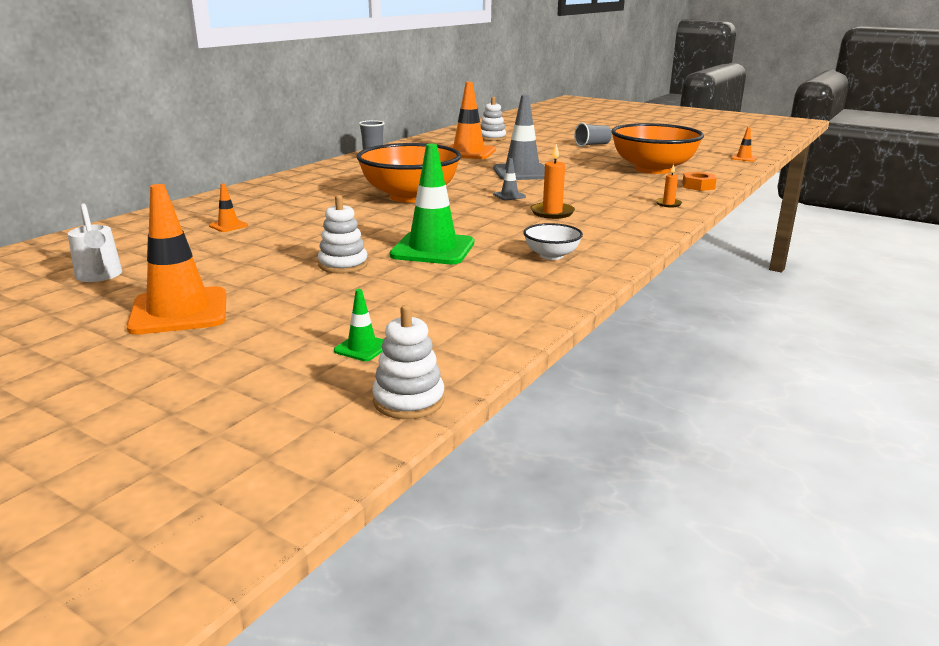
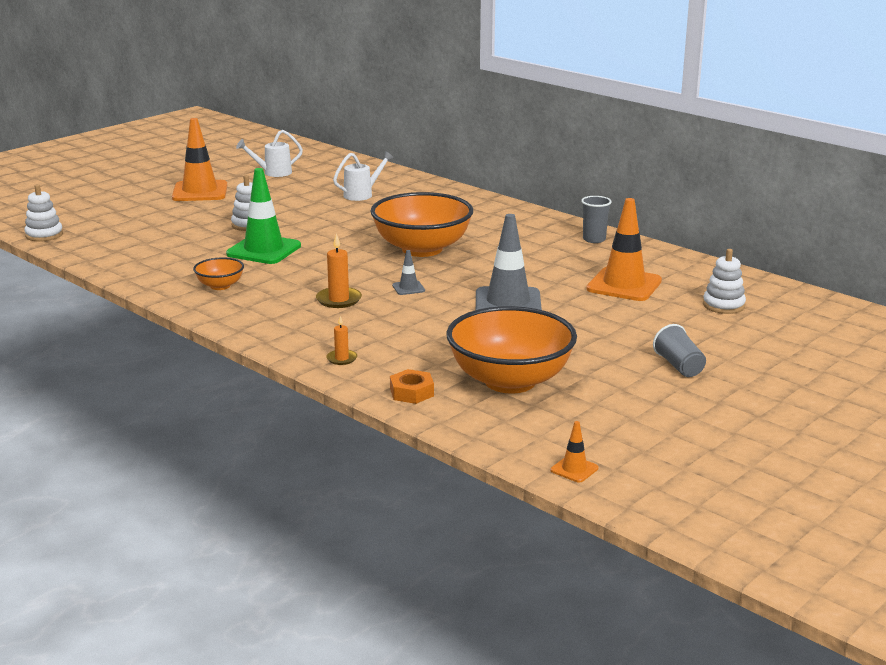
camera: 100 degrees right, 0 degrees up
orange traffic cone [209,183,248,232] -> white watering can [333,151,394,201]
green traffic cone [334,289,384,361] -> none
white bowl [523,223,583,260] -> orange bowl [193,257,244,290]

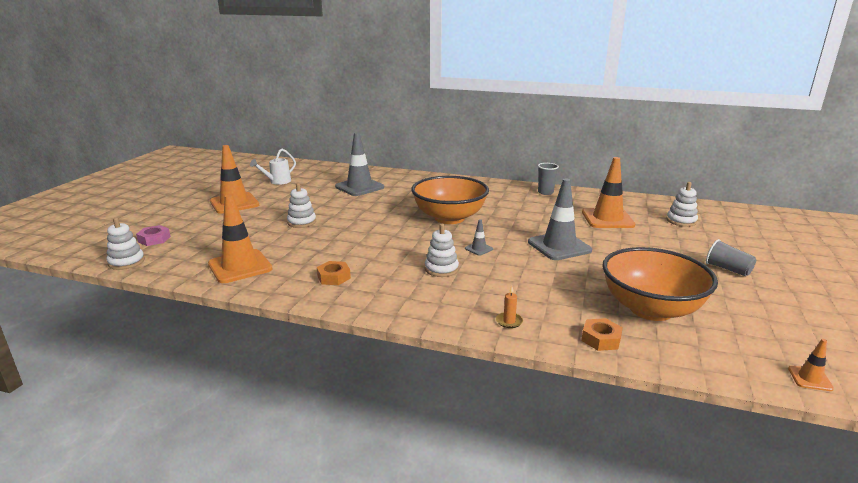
camera: 25 degrees left, 0 degrees up
orange bowl [193,257,244,290] -> orange nut [317,261,351,285]
green traffic cone [226,168,301,264] -> none
orange candle [316,233,362,308] -> white stacking toy [425,224,459,277]
white watering can [333,151,394,201] -> grey traffic cone [335,133,384,196]
none -> pink nut [136,225,171,246]
none -> orange traffic cone [208,194,272,283]

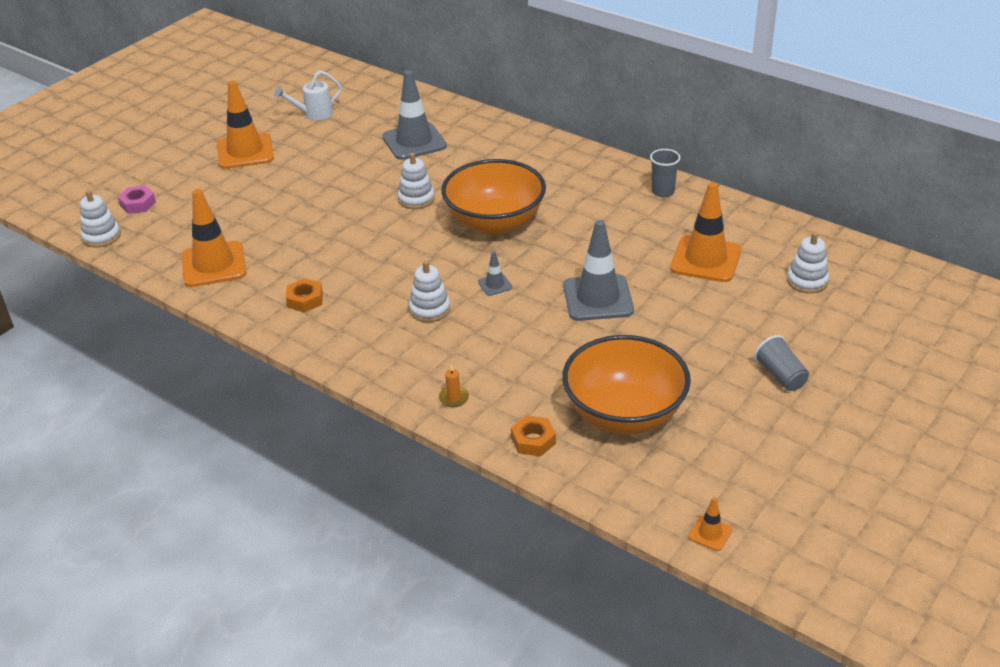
camera: 20 degrees right, 15 degrees up
white stacking toy [287,183,316,228] -> white stacking toy moved to [398,153,435,209]

